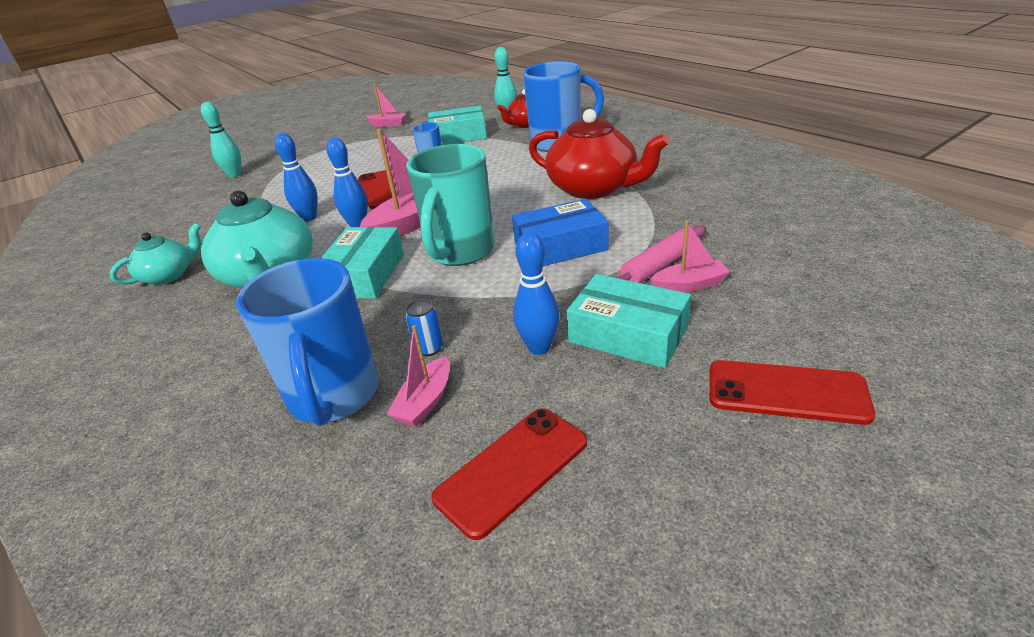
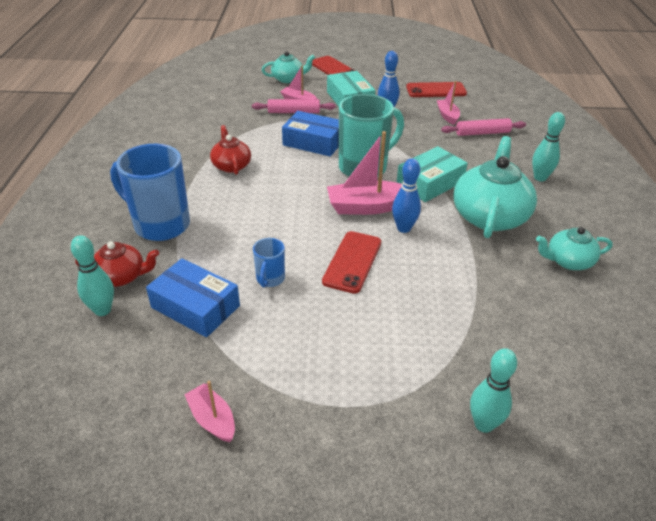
camera: 145 degrees left, 5 degrees up
blue mug [236,258,378,426] -> pink rolling pin [441,118,526,136]
blue bowling pin [275,133,318,221] -> none
pink boat [387,325,450,427] -> pink boat turned 75 degrees counterclockwise [437,81,460,125]
blue can [405,300,443,356] -> none
turquoise box [428,106,487,145] -> blue box [146,258,240,337]
red teapot [529,109,670,199] -> red teapot [210,125,251,175], size x0.56
none -> turquoise teapot [262,51,315,83]
none -> turquoise bowling pin [532,112,565,181]

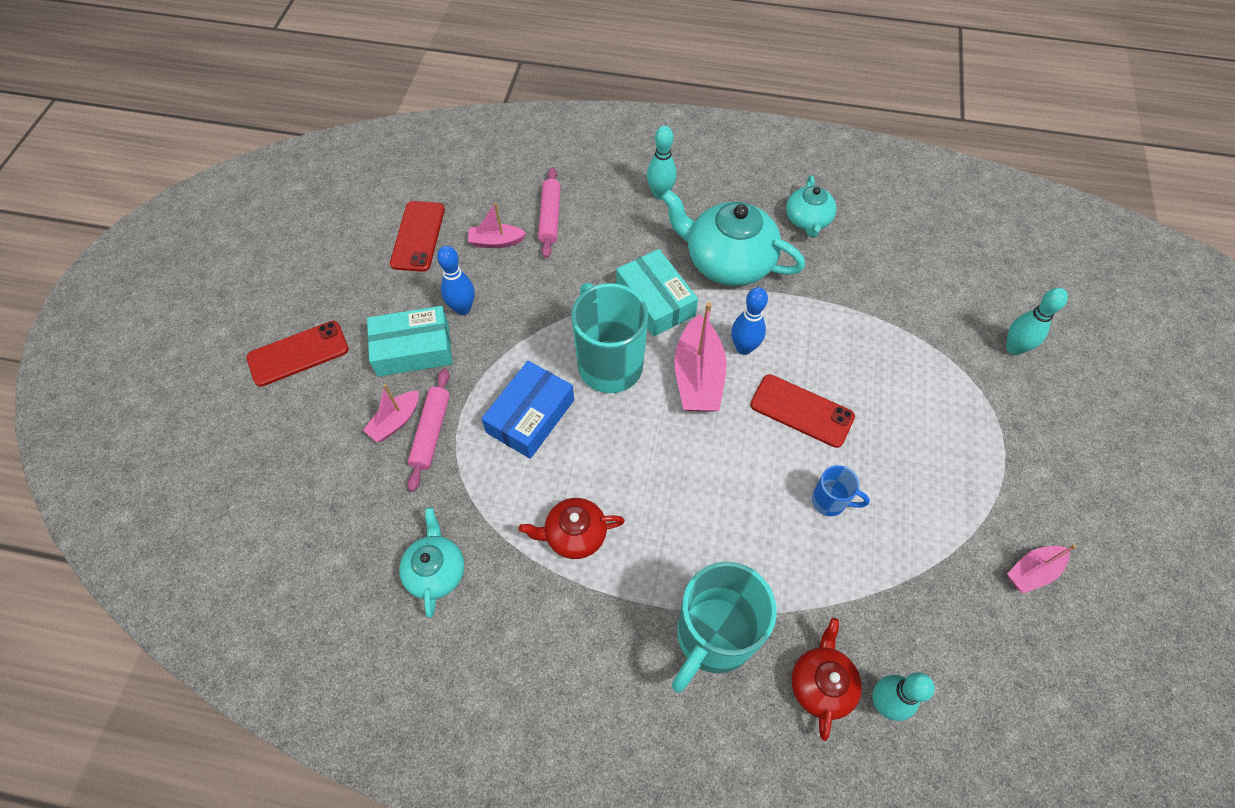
camera: 80 degrees left, 20 degrees up
blue mug [110,144,190,241] -> turquoise mug [672,561,777,692]
blue box [146,258,240,337] -> none
turquoise teapot [262,51,315,83] -> turquoise teapot moved to [399,507,464,618]

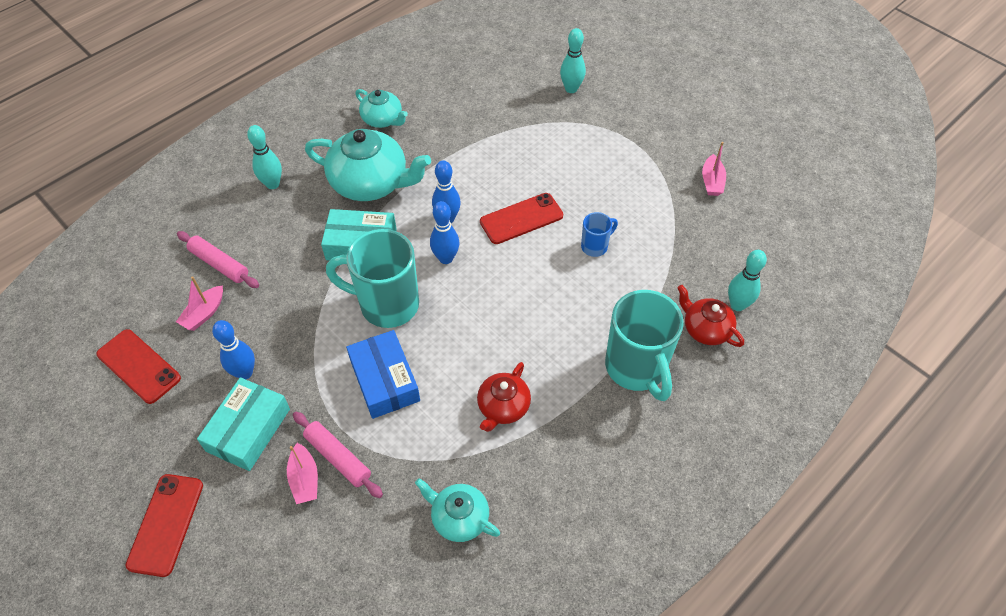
camera: 55 degrees left, 5 degrees down
turquoise teapot [661,189,805,286] -> turquoise teapot turned 135 degrees counterclockwise [305,129,431,201]
pink boat [674,302,727,412] -> blue bowling pin [430,201,459,264]

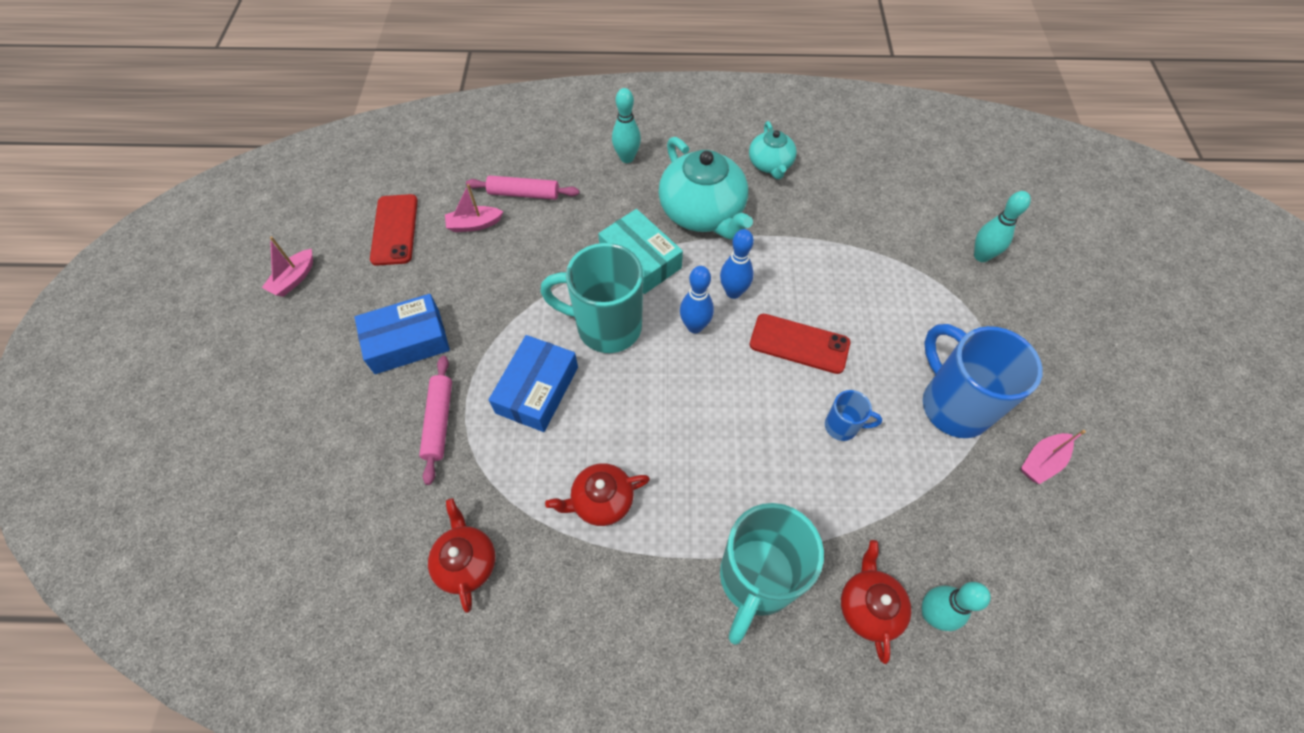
camera: 45 degrees right, 5 degrees up
red phone [126,474,203,577] -> none
pink rolling pin [177,231,259,288] -> pink rolling pin turned 75 degrees counterclockwise [466,176,579,200]
turquoise box [197,377,290,471] -> blue box [355,294,450,374]
blue bowling pin [212,320,255,379] -> none
pink boat [287,443,318,504] -> pink boat moved to [262,236,313,297]
turquoise mug [326,229,419,328] -> turquoise mug turned 45 degrees counterclockwise [540,243,643,353]
turquoise teapot [415,478,500,542] -> red teapot [428,498,496,613]
none -> blue mug [923,324,1043,438]

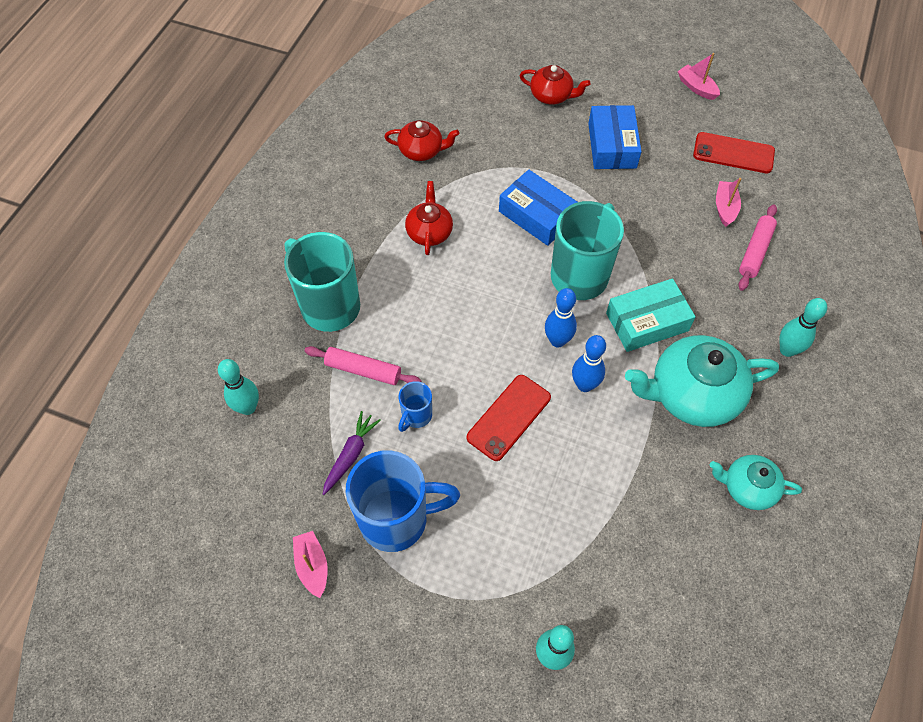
camera: 110 degrees right, 0 degrees up
pink rolling pin [419,356,452,485] -> pink rolling pin moved to [305,346,422,385]
red teapot [841,540,911,664] -> red teapot moved to [519,65,590,105]
none -> purple carrot [323,411,381,495]

